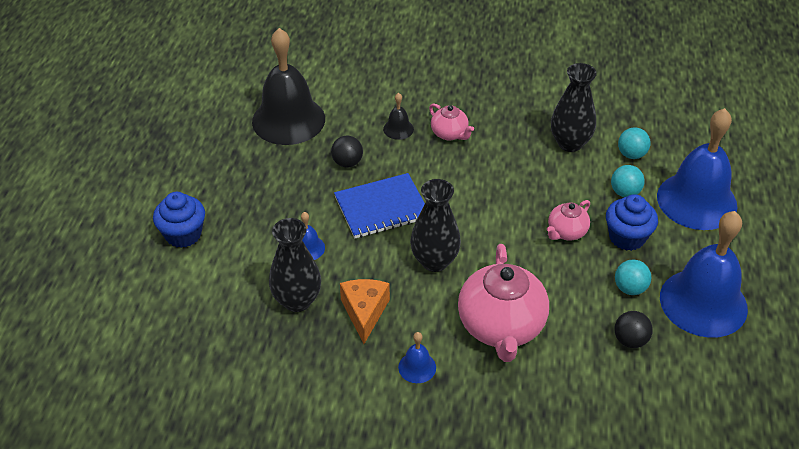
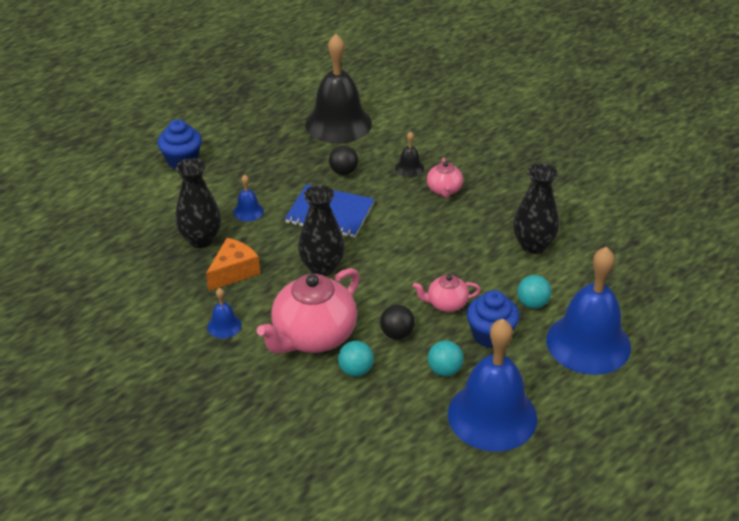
camera: 40 degrees right, 5 degrees down
black ball [614,311,653,348] -> black ball moved to [380,305,415,339]
turquoise ball [618,127,650,159] -> turquoise ball moved to [338,341,374,377]

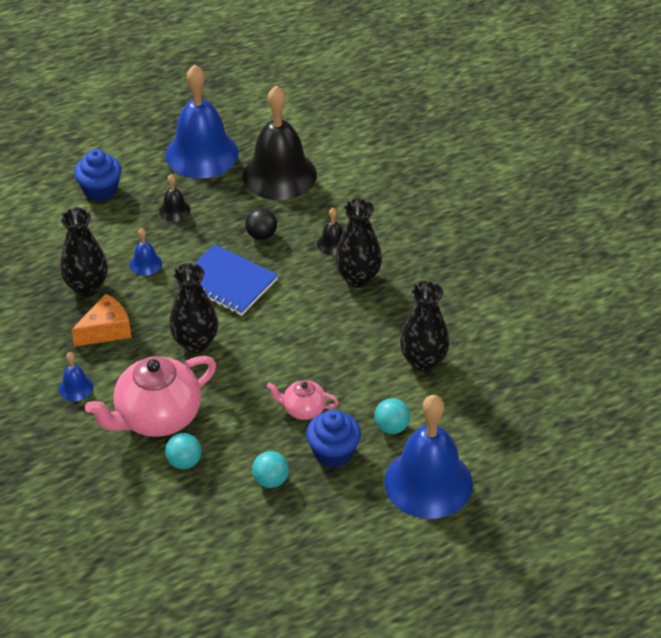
camera: 15 degrees right, 5 degrees up
black ball [380,305,415,339] -> none
pink teapot [427,158,463,198] -> black vase [335,198,382,288]
blue bell [448,319,537,451] -> blue bell moved to [166,65,239,178]
none -> black bell [159,175,191,221]

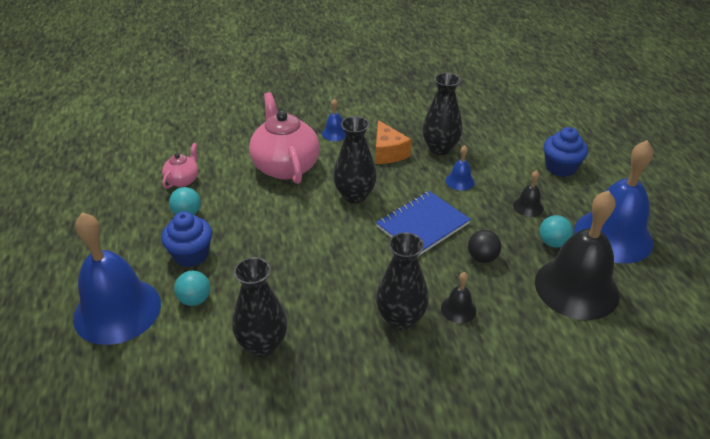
camera: 105 degrees right, 5 degrees down
turquoise ball [165,433,201,469] -> turquoise ball moved to [539,215,573,248]
pink teapot [267,380,338,420] -> pink teapot moved to [162,143,199,189]

